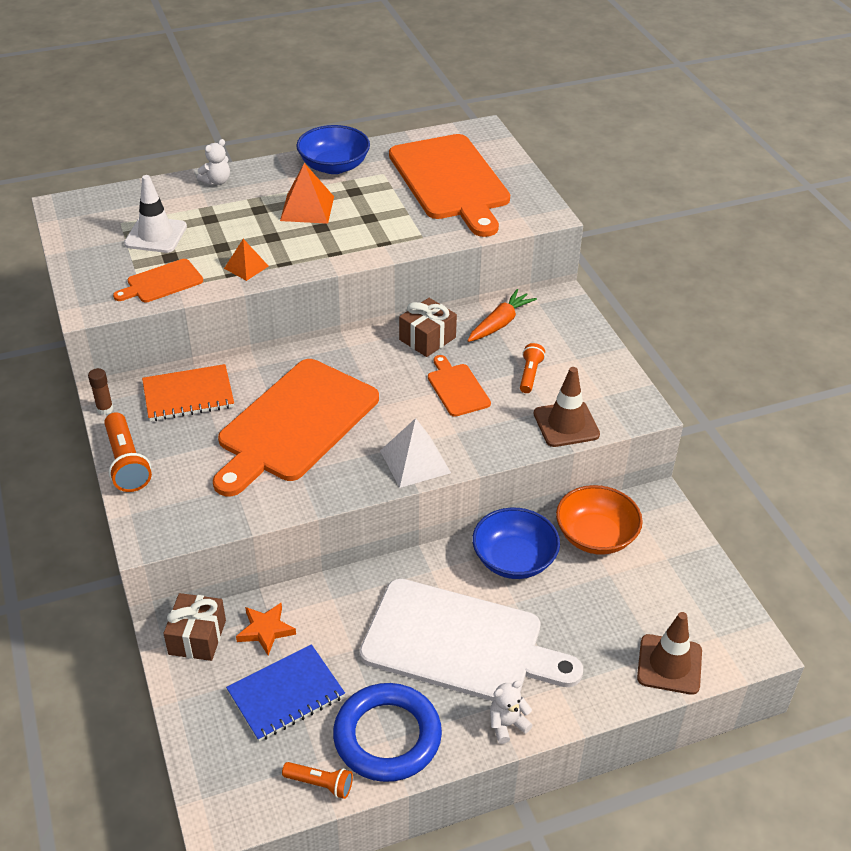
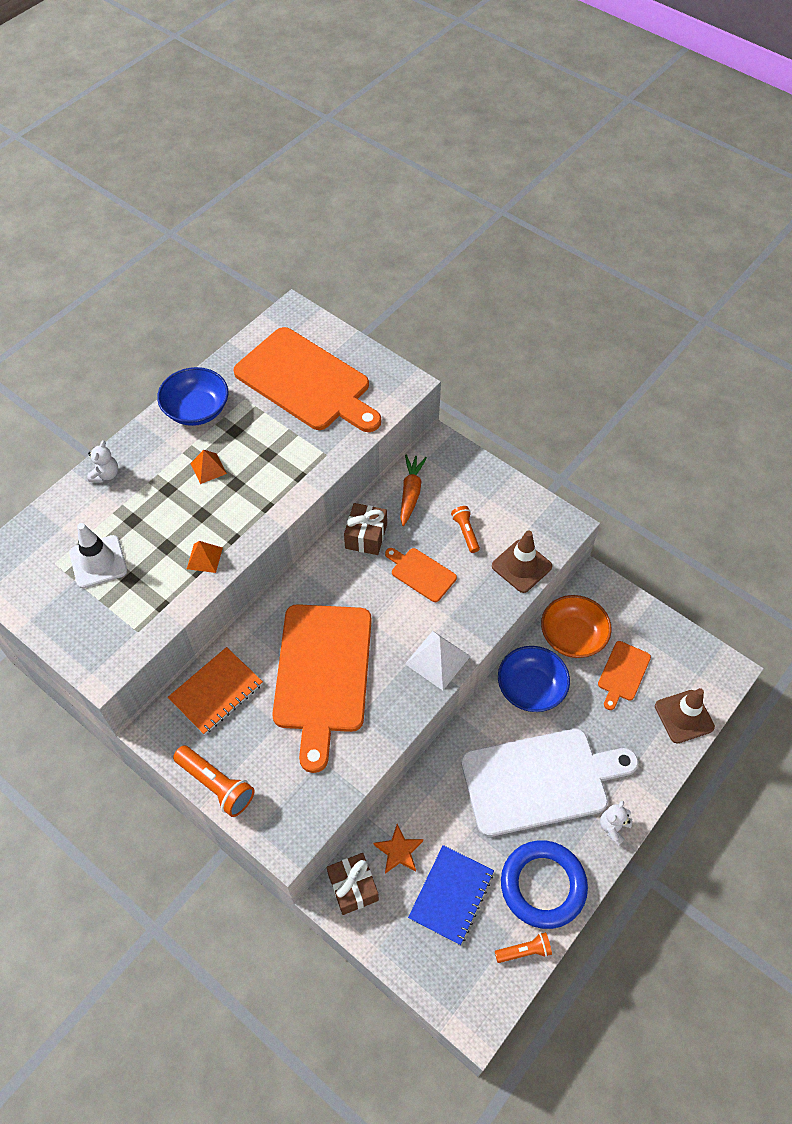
camera: 30 degrees left, 15 degrees up
brown glue stick [88,368,113,415] -> none
orange cutting board [113,259,203,302] -> orange cutting board moved to [598,641,651,710]
orange pyramid [280,163,334,224] -> orange pyramid [190,450,227,484], size x0.62

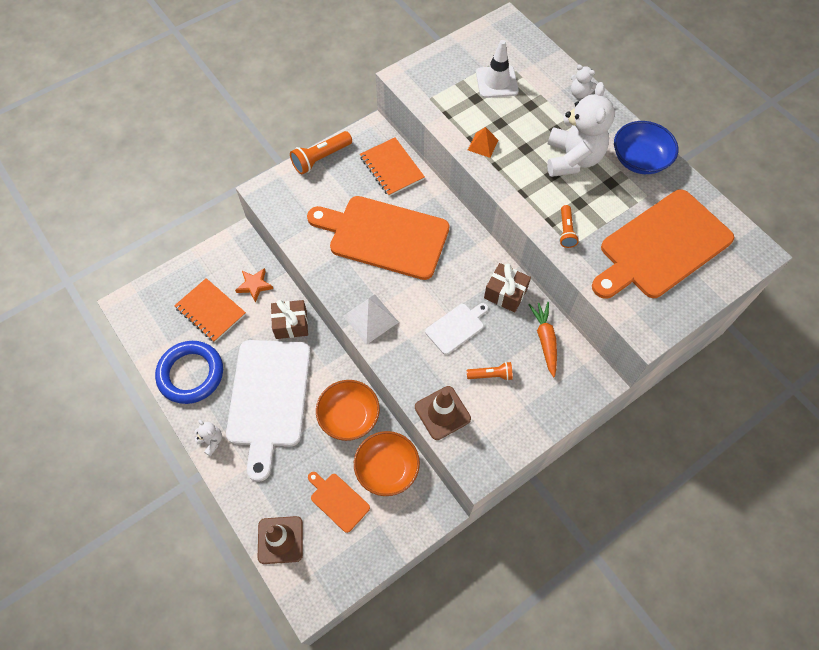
camera: 105 degrees right, 5 degrees up
orange pyramid [190,450,227,484] -> white teddy bear [547,82,615,177]
brown gift [327,853,379,915] -> brown gift moved to [271,300,308,339]
orange cutting board [385,548,457,602] -> white cutting board [425,303,488,355]
orange carrot [400,455,427,526] -> orange carrot turned 120 degrees counterclockwise [528,302,557,377]
blue notebook [408,845,494,945] -> orange notebook [174,278,246,342]
orange flashlight [495,932,552,963] -> orange flashlight moved to [559,205,579,248]
blue bowl [498,646,570,712] -> orange bowl [316,380,380,441]

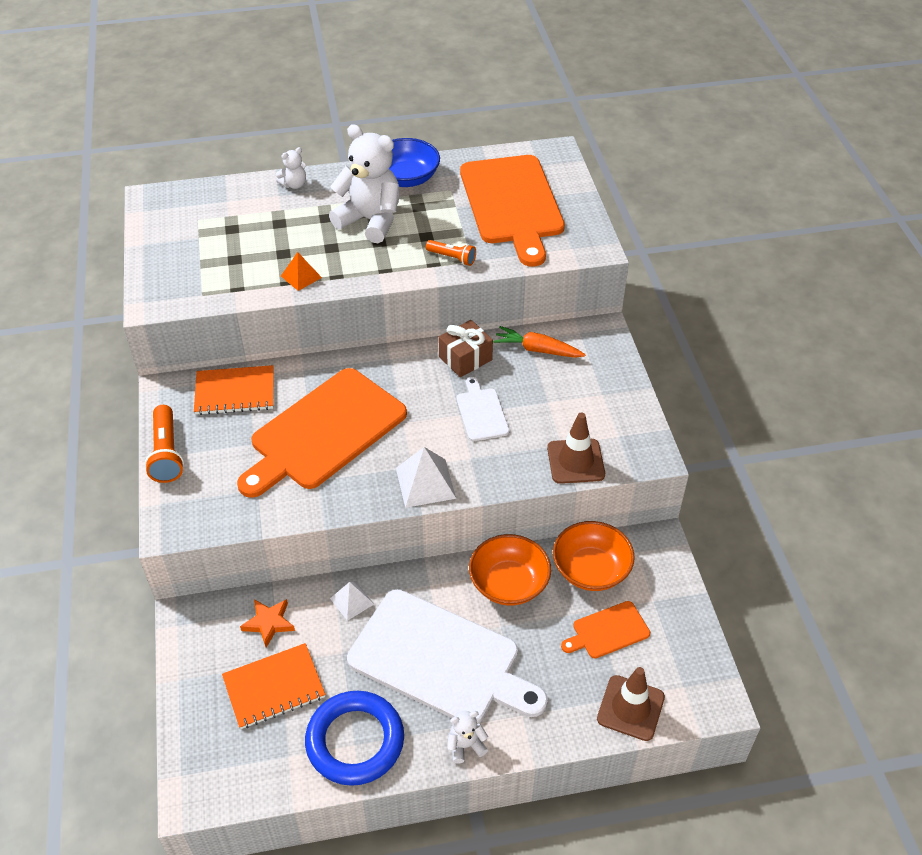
camera: 65 degrees left, 15 degrees down
brown gift [271,300,308,339] -> white pyramid [330,582,374,621]
orange flashlight [467,362,513,381] -> none
white traffic cone [476,40,519,98] -> none

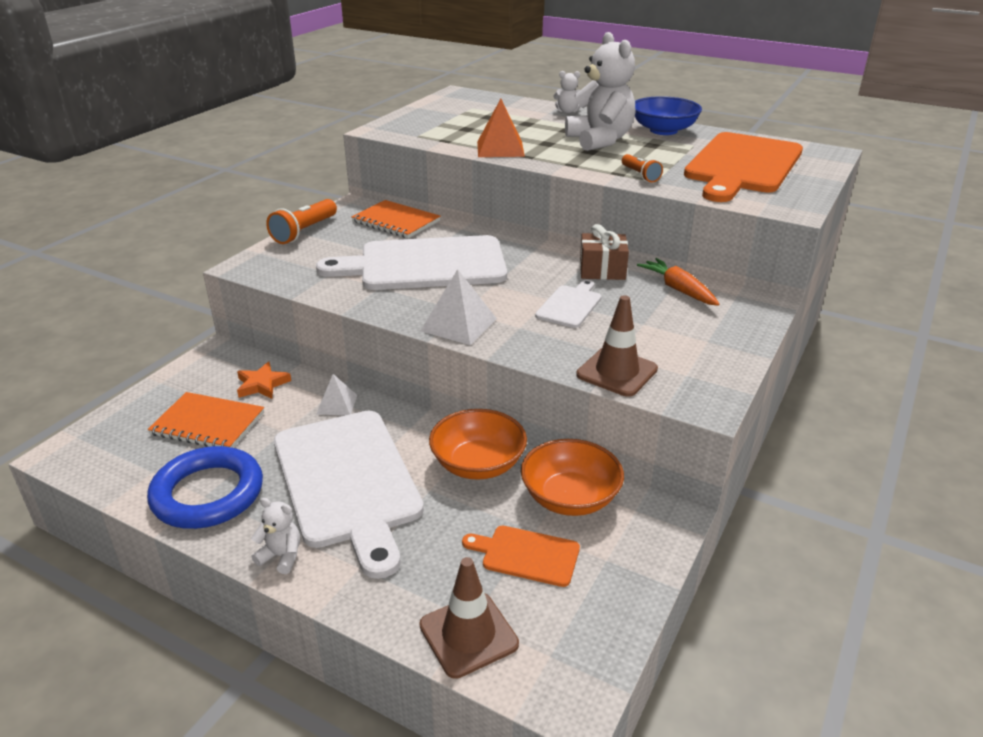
camera: 40 degrees right, 15 degrees down
orange cutting board [237,368,407,498] -> white cutting board [316,235,507,290]
orange pyramid [281,252,322,291] -> orange pyramid [477,99,525,157], size x1.61

